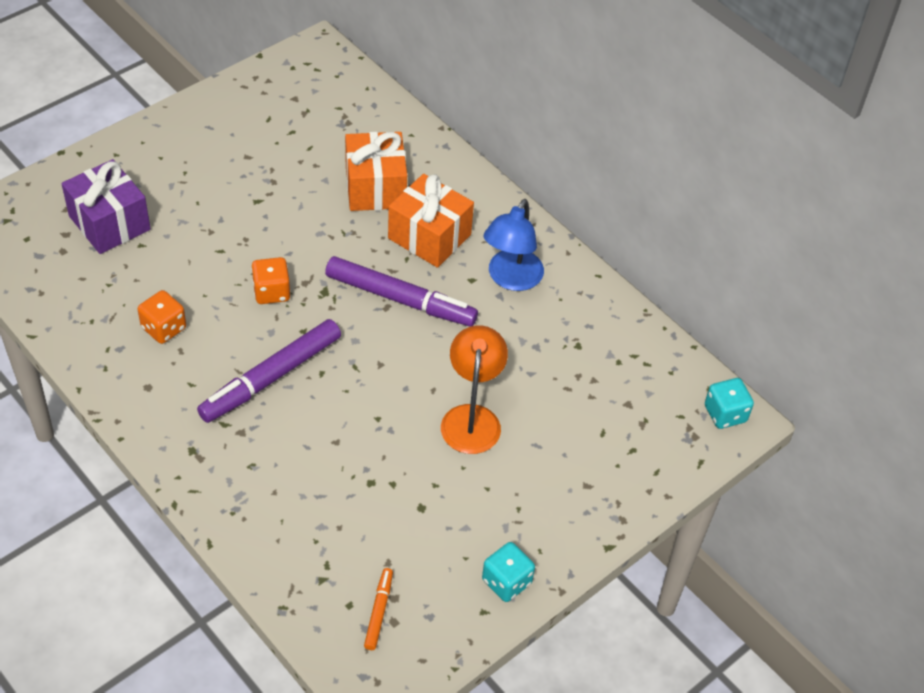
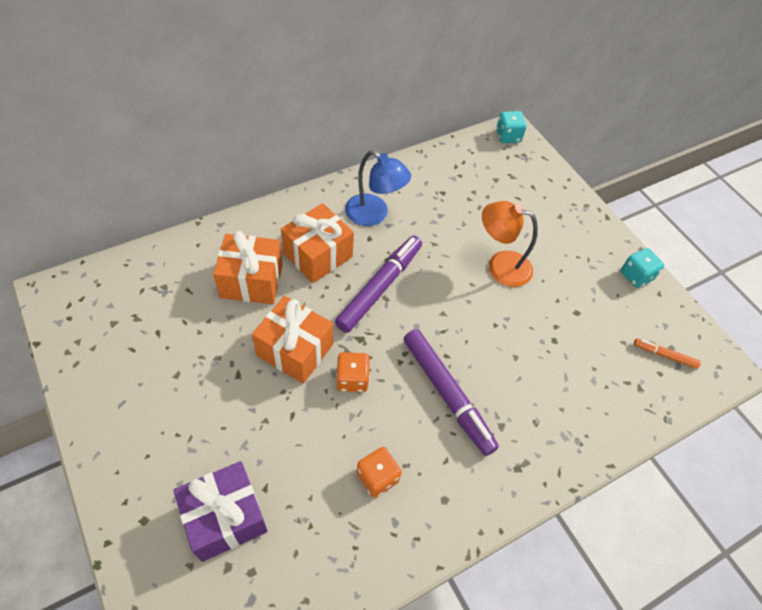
camera: 80 degrees left, 5 degrees up
none -> orange gift [252,296,333,384]

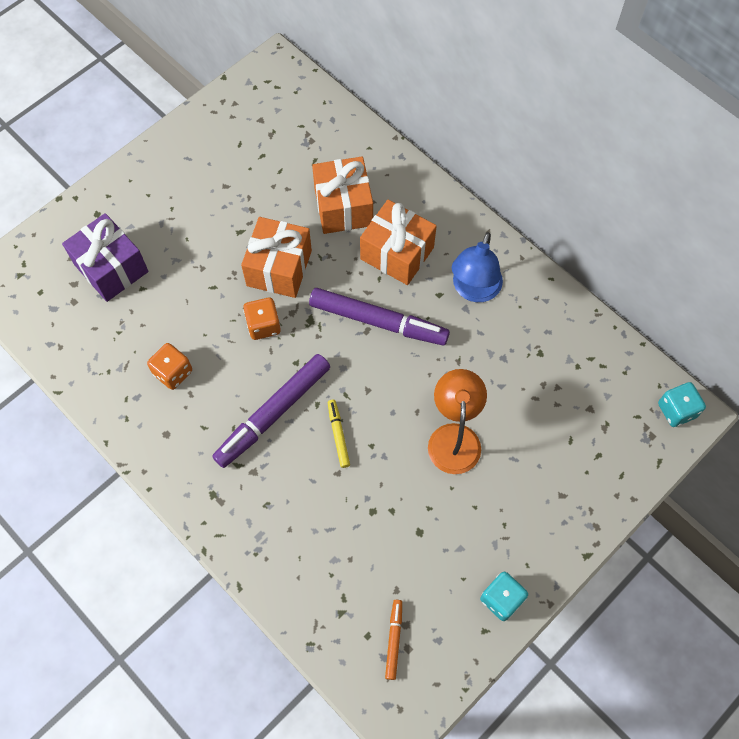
camera: 80 degrees right, 10 degrees up
none -> yellow marker [328,400,350,468]

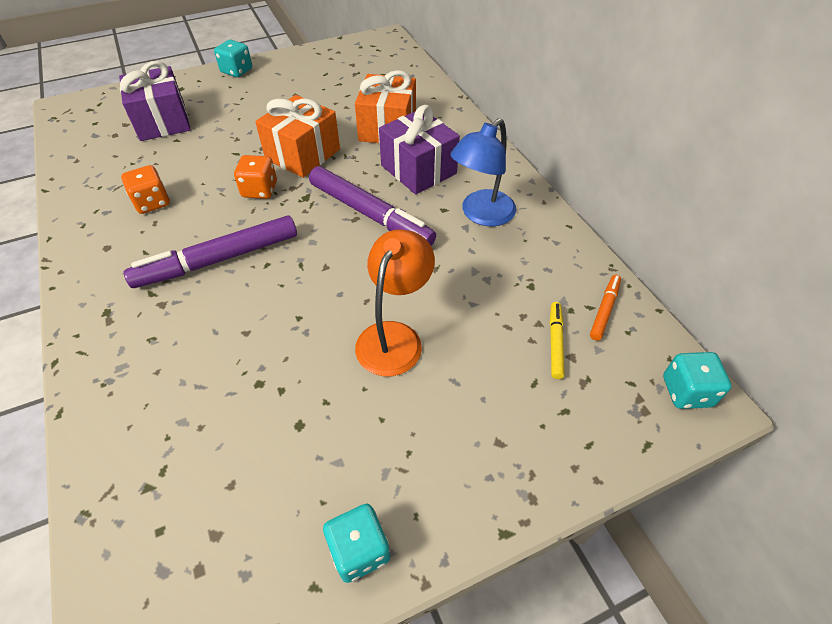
camera: 20 degrees right, 15 degrees down
yellow marker [328,400,350,468] -> yellow marker moved to [550,302,565,379]
orange gift [360,200,437,285] -> purple gift [379,105,460,194]
orange marker [385,600,402,680] -> orange marker moved to [590,275,621,341]
none -> turquoise dice [214,40,252,77]

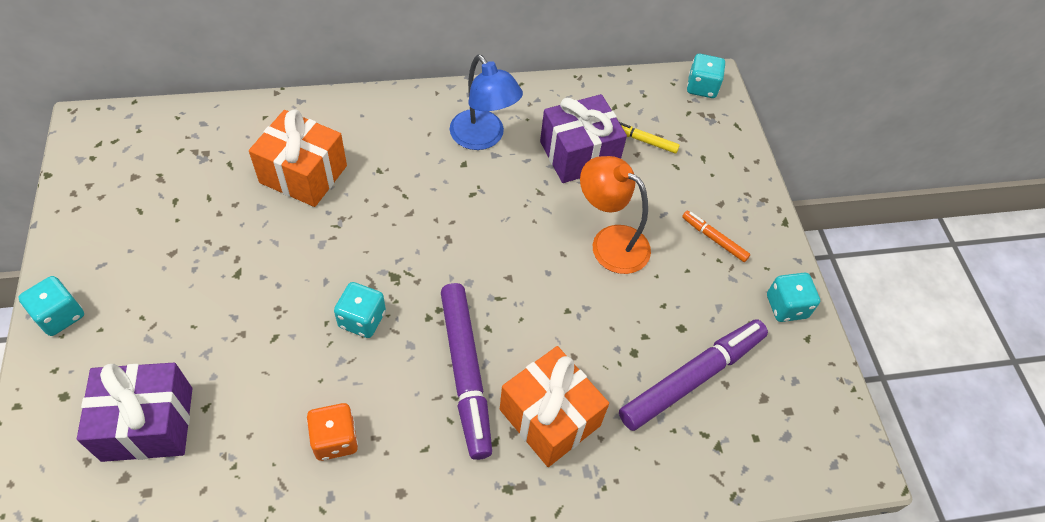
camera: 80 degrees left, 5 degrees up
orange dice [234,155,277,199] -> turquoise dice [334,282,386,338]
orange gift [255,95,340,178] -> orange gift moved to [500,346,609,467]
purple marker [309,166,436,246] -> purple marker moved to [619,320,768,431]
purple gift [379,105,460,194] -> purple gift moved to [540,94,627,183]
orange marker [590,275,621,341] -> orange marker moved to [682,211,751,262]

